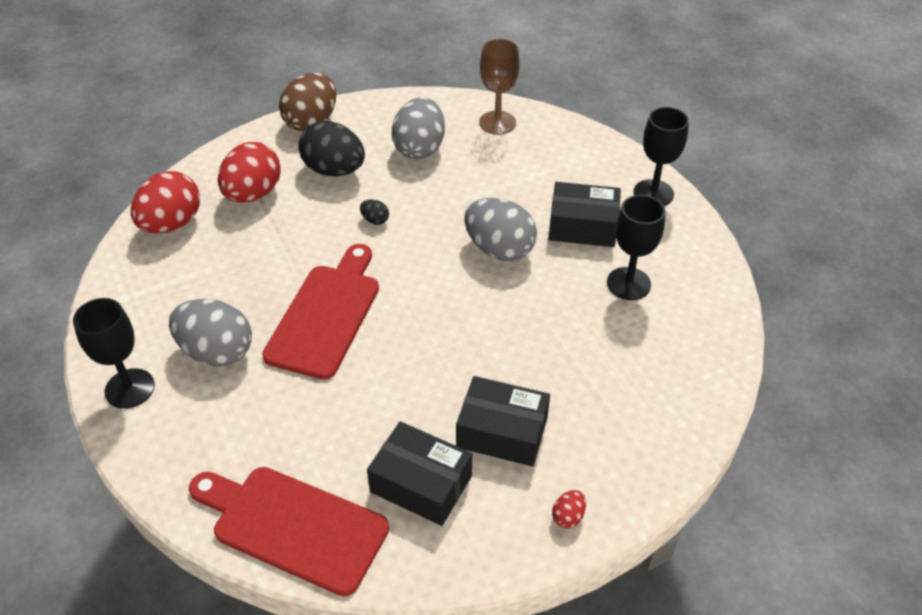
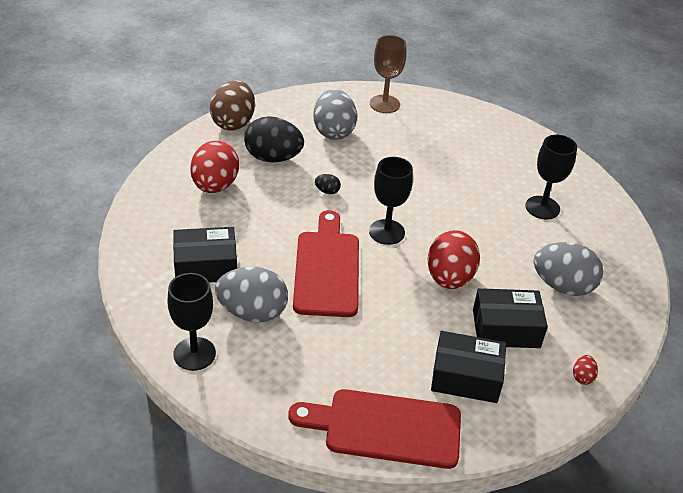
camera: 20 degrees left, 5 degrees down
red egg [131,171,200,233] -> red egg moved to [428,230,480,289]
grey egg [464,198,537,261] -> grey egg moved to [534,242,603,296]
black box [549,182,621,247] -> black box moved to [173,227,237,283]
black goblet [634,107,689,206] -> black goblet moved to [369,157,413,245]

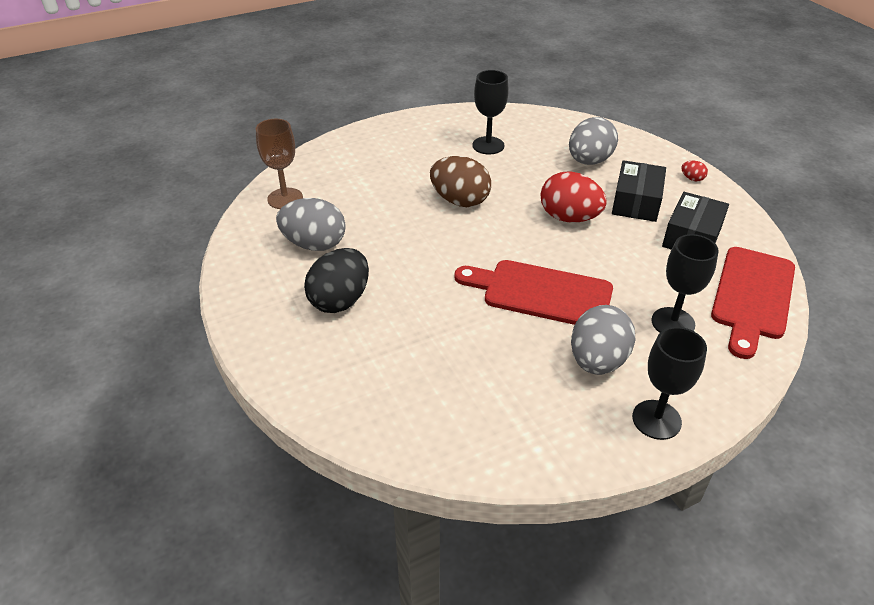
camera: 70 degrees left, 0 degrees up
black box [173,227,237,283] -> none
red egg [190,141,239,193] -> none
brown egg [210,80,255,131] -> brown egg moved to [430,156,491,207]
black egg [315,174,341,194] -> none
black goblet [369,157,413,245] -> black goblet moved to [652,234,719,333]

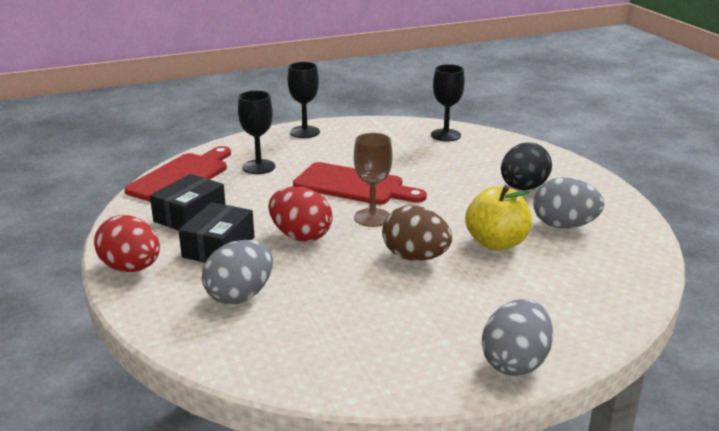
camera: 175 degrees left, 15 degrees down
brown goblet [256,119,303,209] -> brown goblet moved to [354,133,393,227]
black goblet [472,70,509,155] -> black goblet moved to [431,64,465,142]
grey egg [571,305,635,375] -> grey egg moved to [482,299,553,376]
red egg [681,161,708,181] -> red egg [94,215,160,272], size x2.36
none -> yellow apple [465,185,532,250]

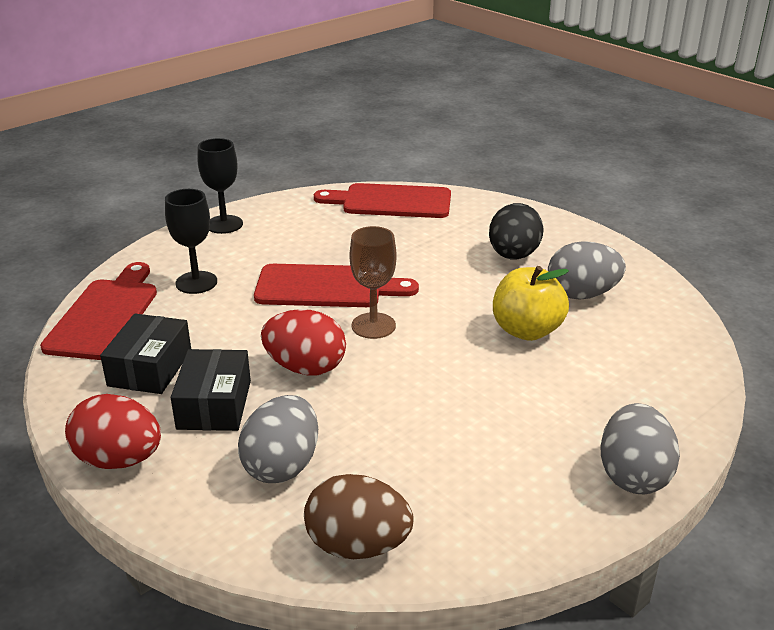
camera: 20 degrees left, 5 degrees up
brown egg [382,205,452,261] -> brown egg moved to [304,474,413,559]
black goblet [431,64,465,142] -> red cutting board [314,183,451,218]

